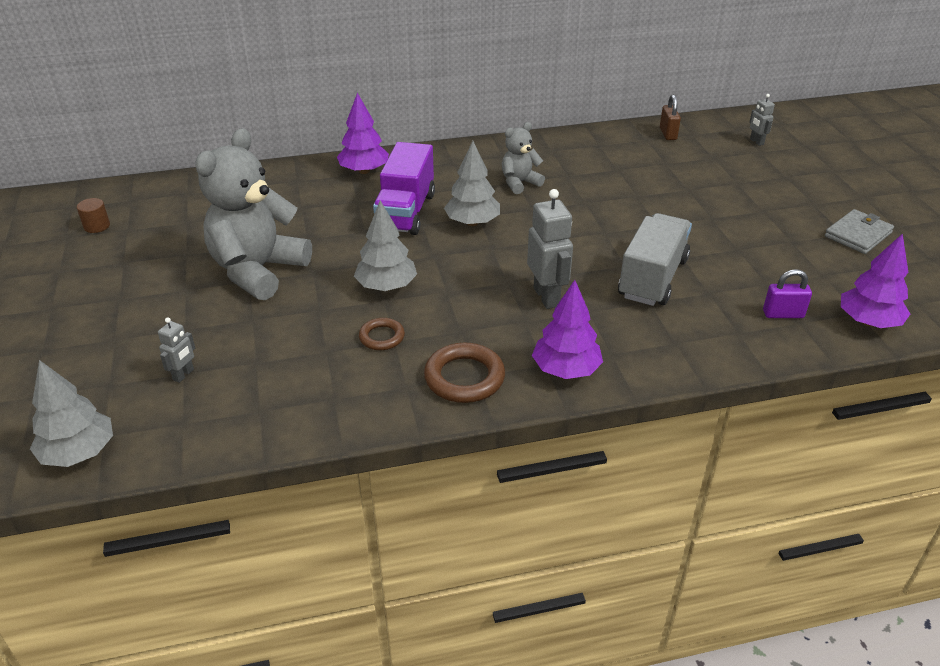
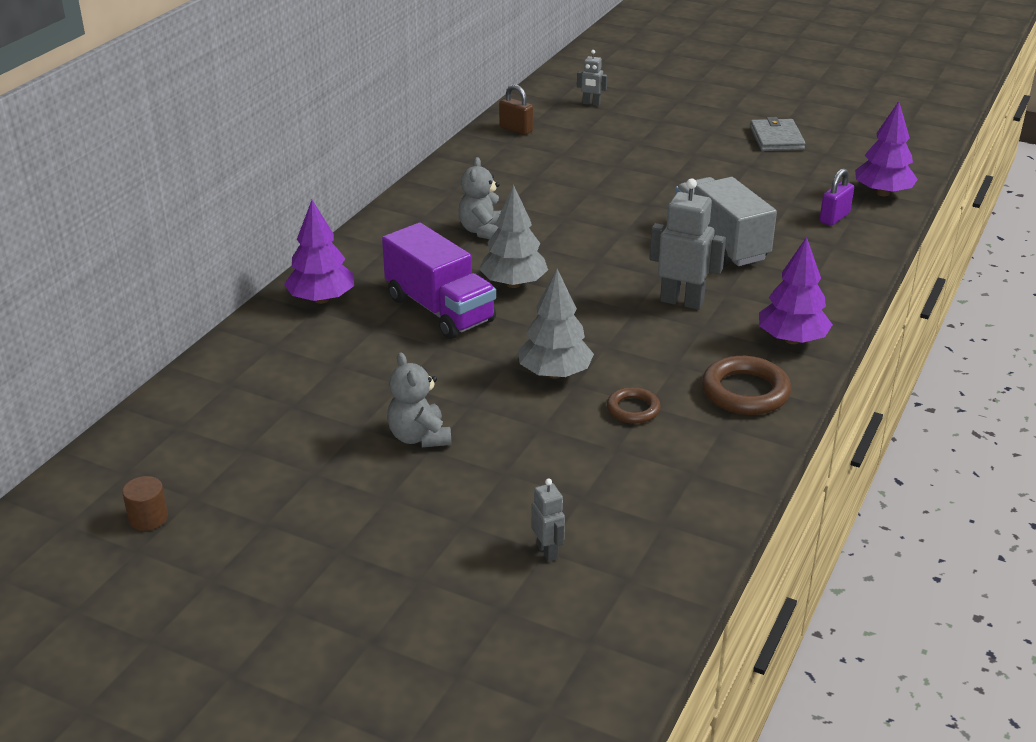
camera: 50 degrees left, 5 degrees down
grey tree [30,360,113,467] -> none
grey teddy bear [195,128,312,300] -> grey teddy bear [387,353,451,447], size x0.50

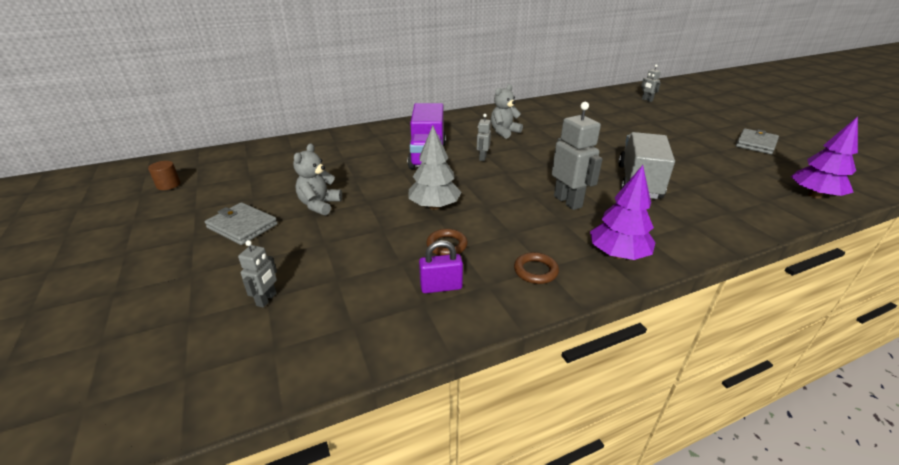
camera: 40 degrees right, 0 degrees up
purple tree [284,200,354,304] -> none
grey tree [479,185,548,288] -> grey robot [477,114,491,161]
brown padlock [499,84,533,135] -> none
brown ring [702,356,791,415] -> brown ring [514,252,559,284], size x0.60
purple padlock [820,168,854,226] -> purple padlock moved to [419,240,463,293]
none -> grey wallet [205,202,278,245]

